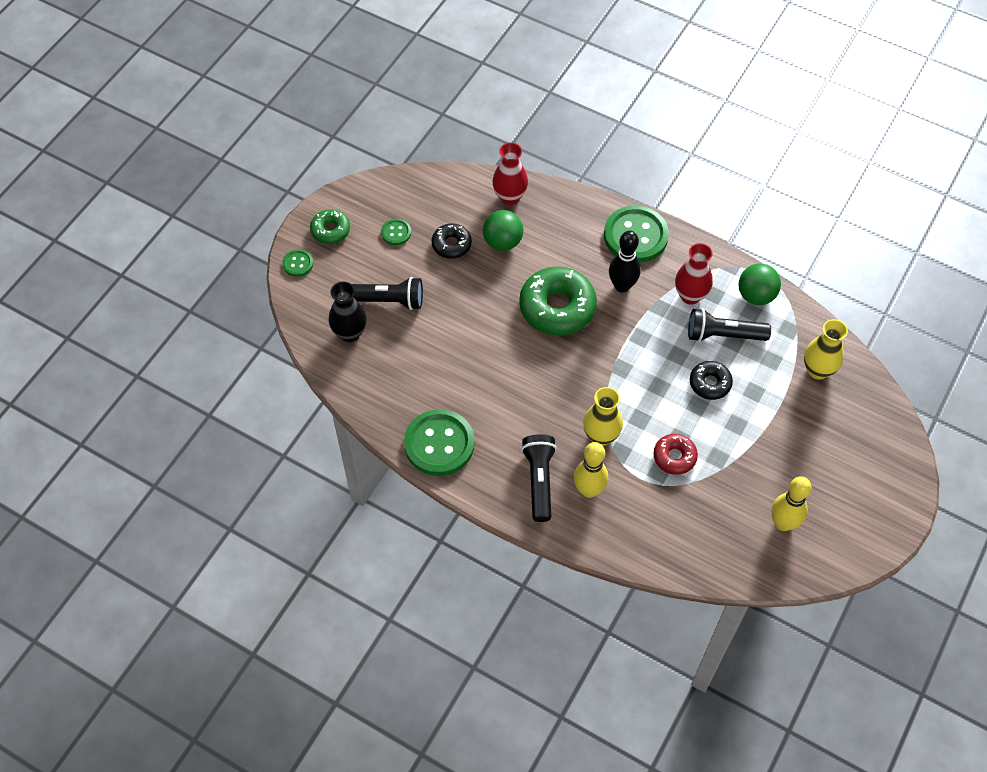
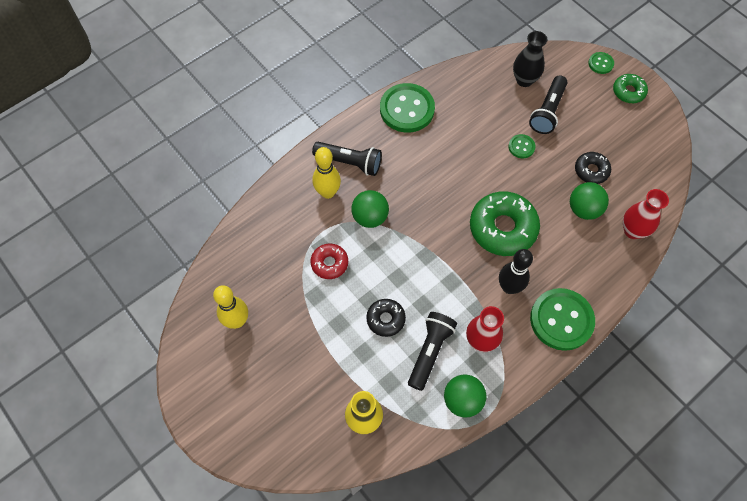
camera: 110 degrees right, 5 degrees up
green button [381,219,411,245] -> green button moved to [508,134,536,158]
yellow vase [583,387,623,446] -> green ball [351,190,389,228]

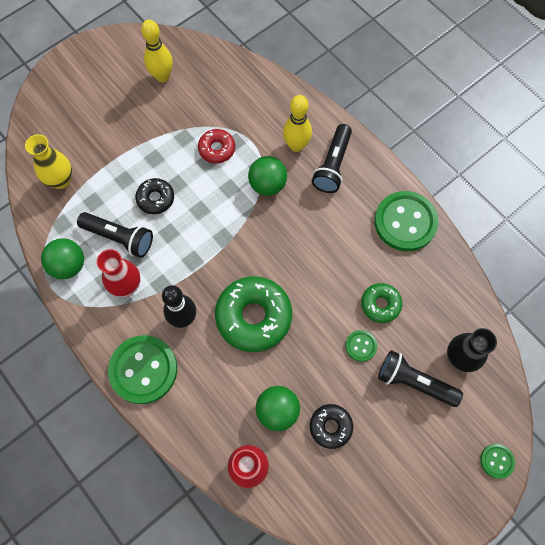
camera: 90 degrees right, 5 degrees up
green donut [613,74,648,103] -> green donut moved to [361,283,402,323]

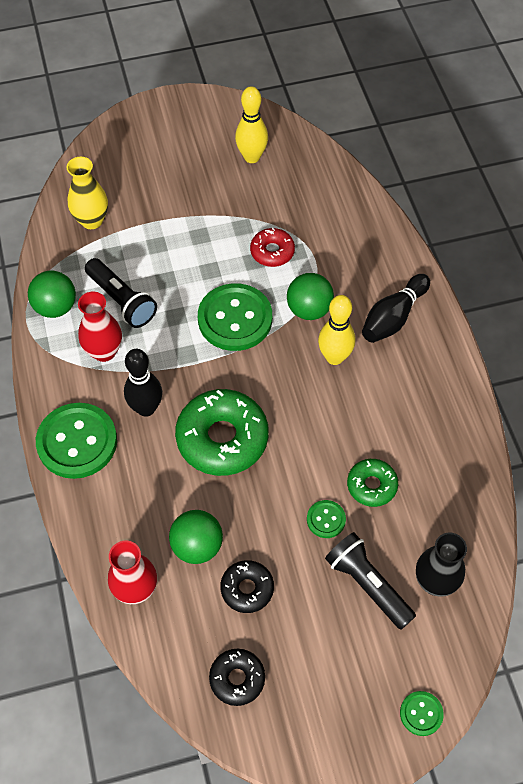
camera: 25 degrees right, 10 degrees down
black donut [135,178,174,214] -> black donut moved to [209,649,265,706]
yellow bowling pin [283,95,312,152] -> yellow bowling pin moved to [318,295,355,365]
black flashlight [312,124,352,193] -> black bowling pin [362,274,430,343]
green button [374,191,439,251] -> green button moved to [198,283,272,351]

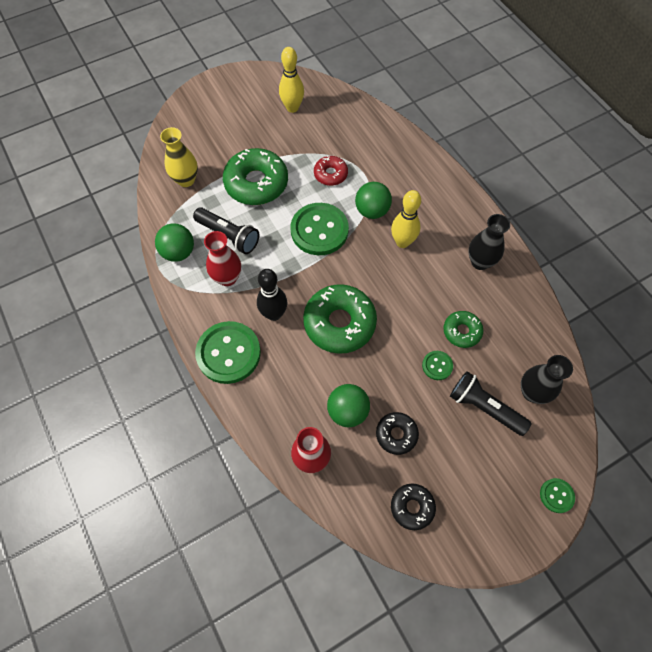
camera: 15 degrees left, 5 degrees up
black bowling pin [362,274,430,343] -> none
none -> green donut [223,148,288,205]
none -> black vase [468,214,510,270]

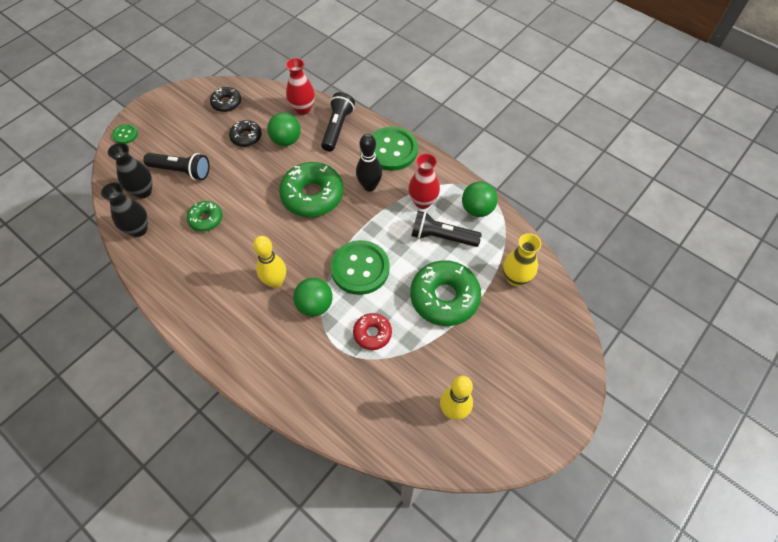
camera: 160 degrees right, 5 degrees down
green button [422,351,453,380] -> none
black vase [468,214,510,270] -> black vase moved to [101,182,148,237]
none -> black flashlight [321,92,355,151]

